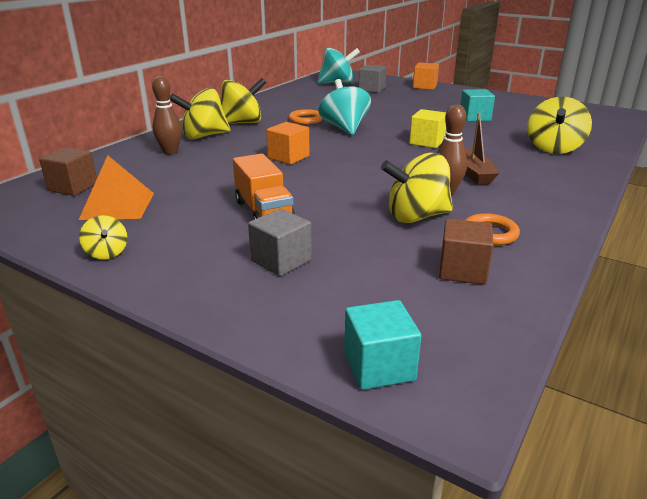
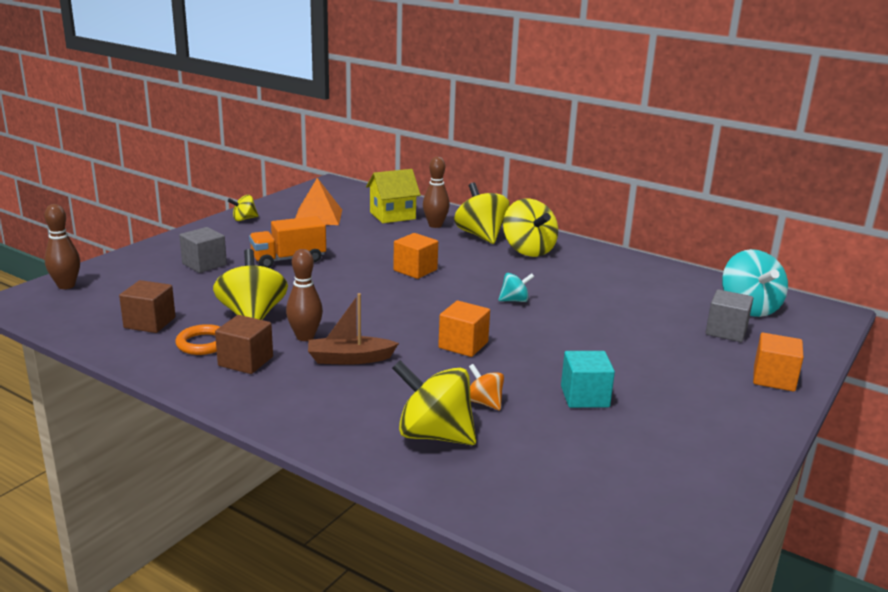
camera: 90 degrees right, 5 degrees down
brown cube [39,147,97,196] -> brown cube moved to [215,315,273,374]
orange ring [289,109,323,125] -> none
turquoise spinning top [318,79,371,135] -> turquoise spinning top [498,273,534,302], size x0.51
turquoise cube [344,300,421,390] -> brown bowling pin [45,204,80,289]
yellow cube [409,109,446,148] -> orange cube [438,301,490,357]
none -> yellow house [366,169,421,223]
none -> orange spinning top [469,364,504,410]

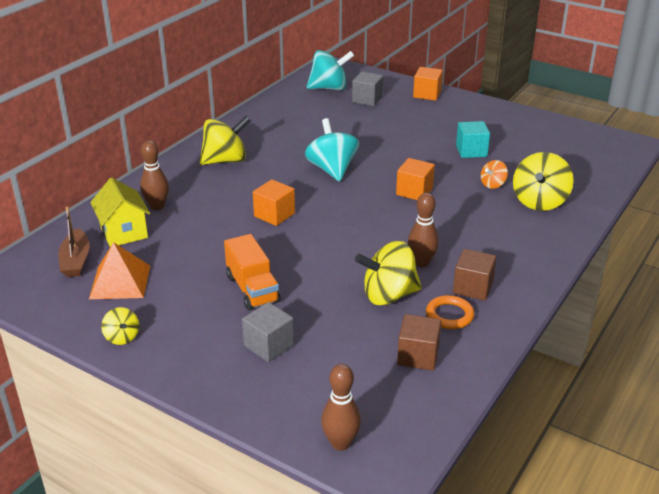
camera: 90 degrees left, 10 degrees up
brown boat [308,293,399,365] -> brown boat moved to [58,207,90,277]
yellow spinning top [454,183,510,244] -> none
turquoise spinning top [498,273,534,302] -> turquoise spinning top [305,118,359,182], size x1.94

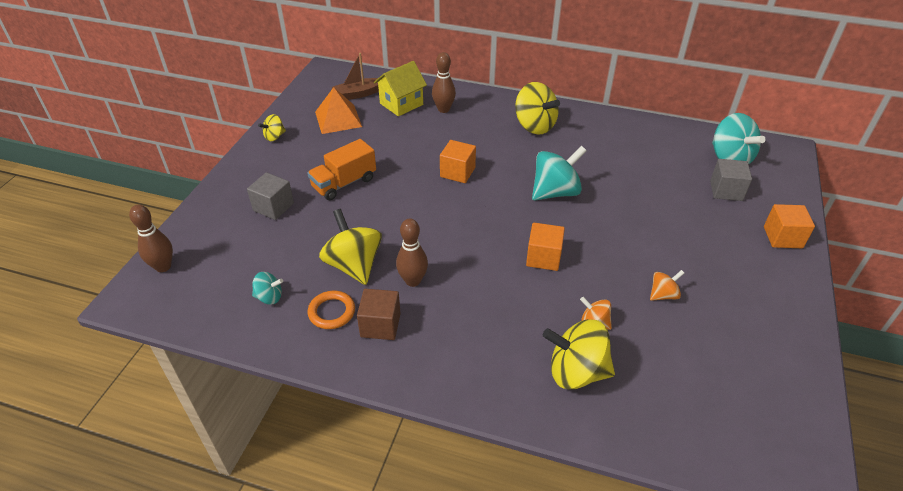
camera: 75 degrees right, 10 degrees up
brown cube [397,314,441,371] -> turquoise spinning top [252,272,283,305]
turquoise cube [456,121,490,158] -> orange spinning top [650,270,684,301]

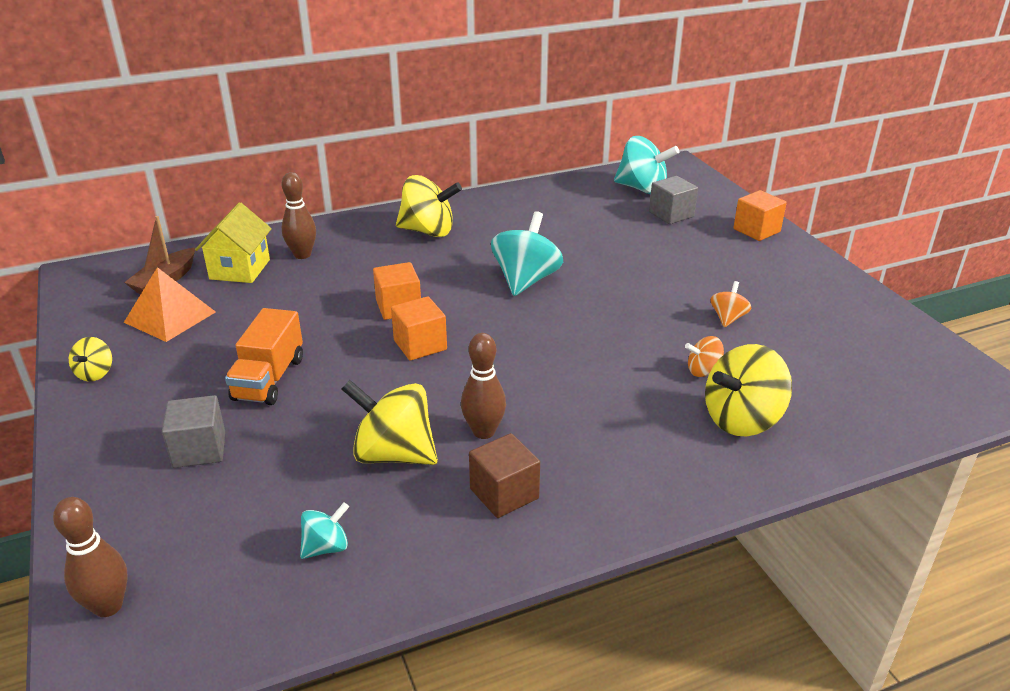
camera: 40 degrees left, 10 degrees down
orange ring [308,291,355,329] -> none
orange cube [526,223,565,271] -> orange cube moved to [391,296,447,361]

